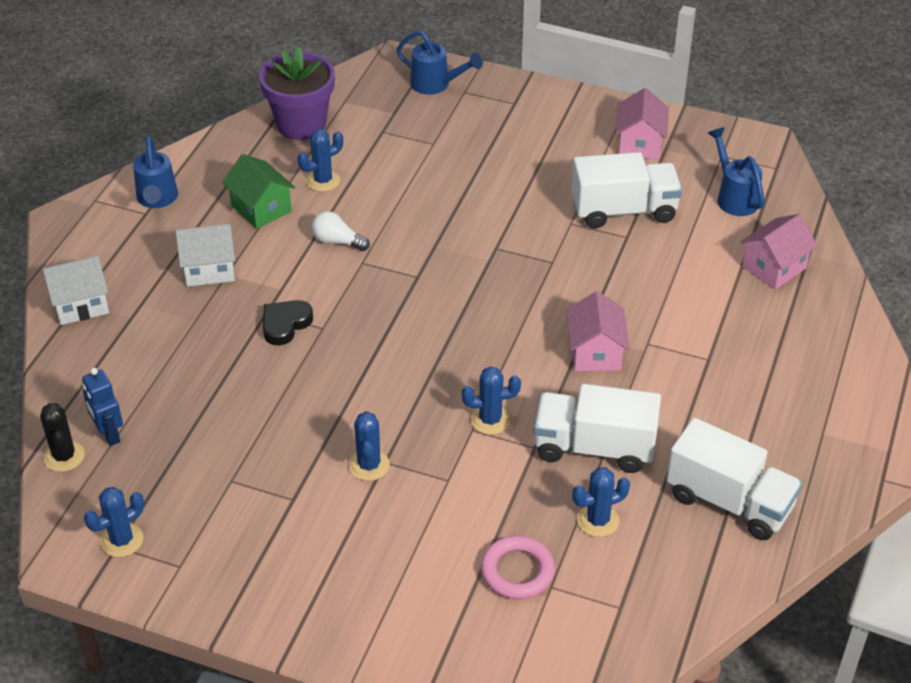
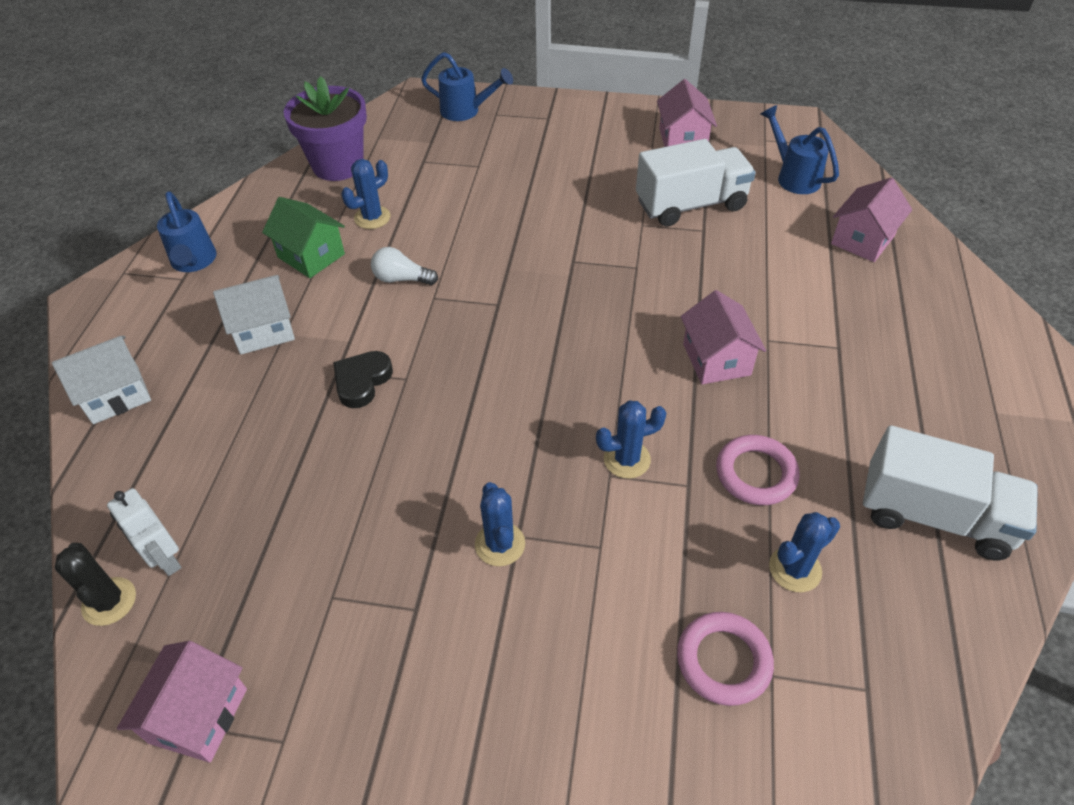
camera: 10 degrees left, 5 degrees up
blue robot [82,368,123,446] -> white robot [107,488,181,576]
blue cactus [84,487,144,557] -> pink house [117,641,247,763]
white truck [533,384,661,473] -> pink ring [716,435,799,505]

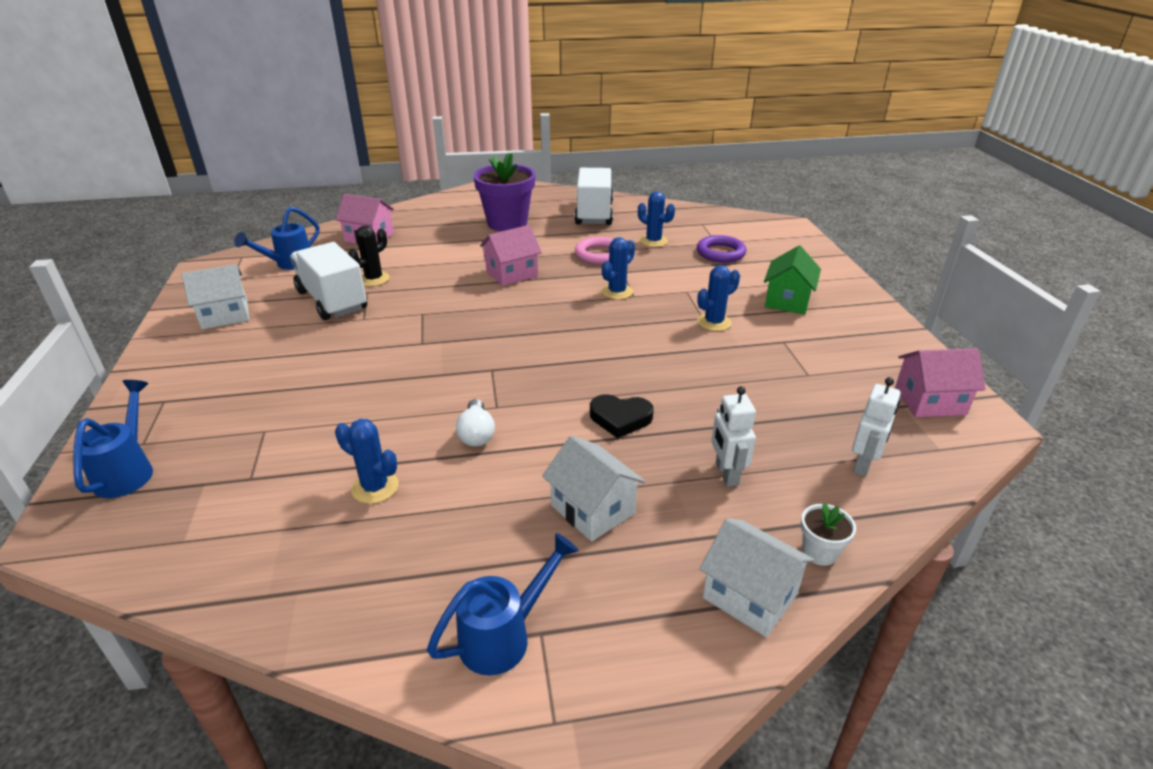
camera: 110 degrees left, 15 degrees down
black cactus [55,543,136,626] -> black cactus moved to [348,225,390,286]
green house [262,197,345,278] -> green house moved to [764,246,821,314]
purple flower pot [284,76,367,181] -> purple flower pot moved to [473,153,535,231]
blue cactus [596,400,666,479] -> blue cactus turned 75 degrees clockwise [602,237,635,300]
pink house [657,79,717,147] -> white house [181,264,249,330]
pink ring [677,612,774,706] -> purple ring [697,235,747,263]
none -> white robot [711,386,756,487]
none -> white flower pot [801,502,856,566]

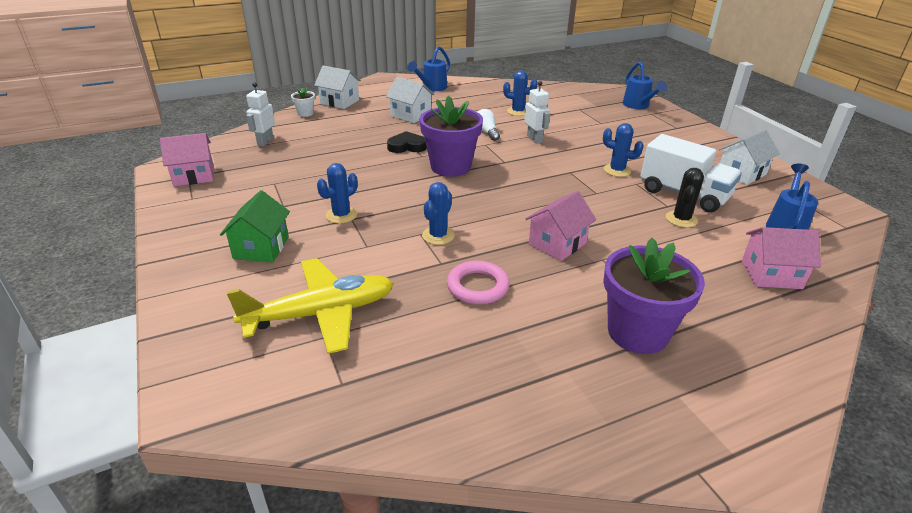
camera: 165 degrees right, 0 degrees up
white truck [574,168,613,225] -> none
blue cactus [638,191,675,247] -> blue cactus moved to [603,123,644,177]
purple ring [697,235,747,263] -> yellow plane [227,258,394,354]
white robot [711,386,756,487] -> white robot moved to [524,81,550,144]
none -> purple flower pot [420,96,483,177]

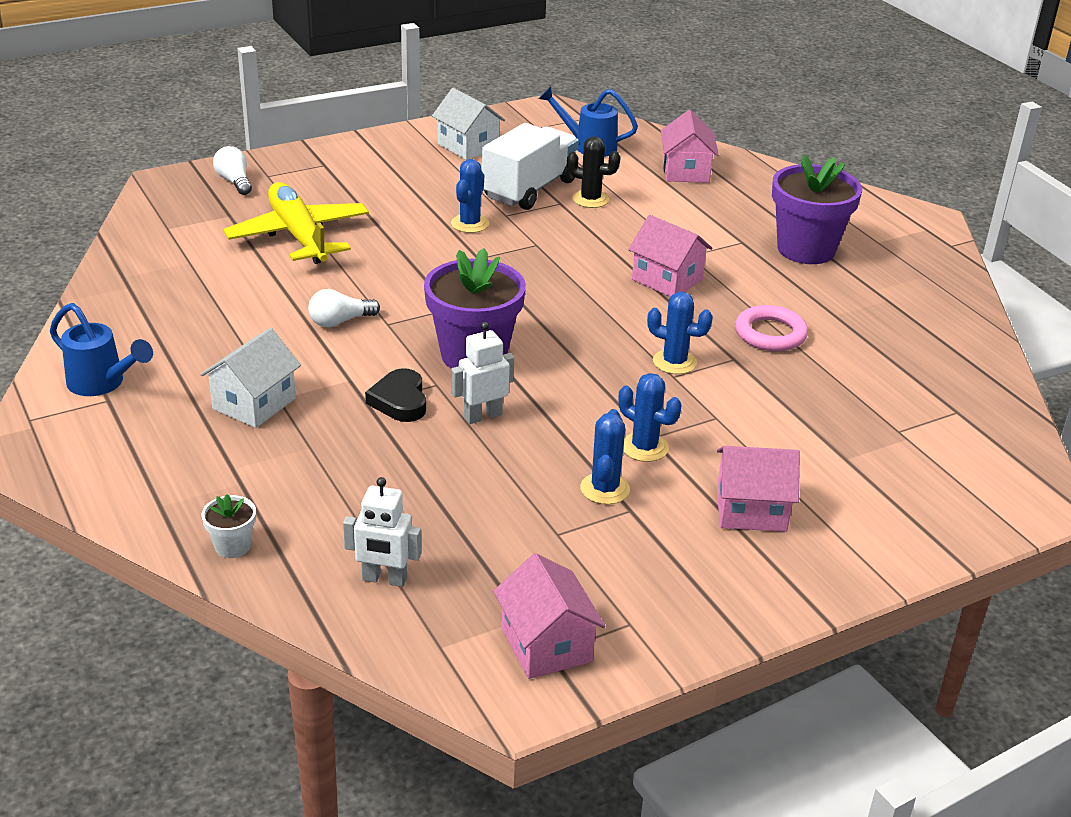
camera: 95 degrees left, 0 degrees up
green house [220,190,290,263] -> pink house [717,446,800,532]
yellow plane [227,258,394,354] -> yellow plane moved to [223,182,369,264]
white house [314,65,361,109] -> none
blue cactus [503,70,538,116] -> blue cactus moved to [580,409,630,505]
white robot [524,81,550,144] -> white robot moved to [451,322,514,424]
blue watering can [623,61,667,109] -> white light bulb [213,146,252,195]

